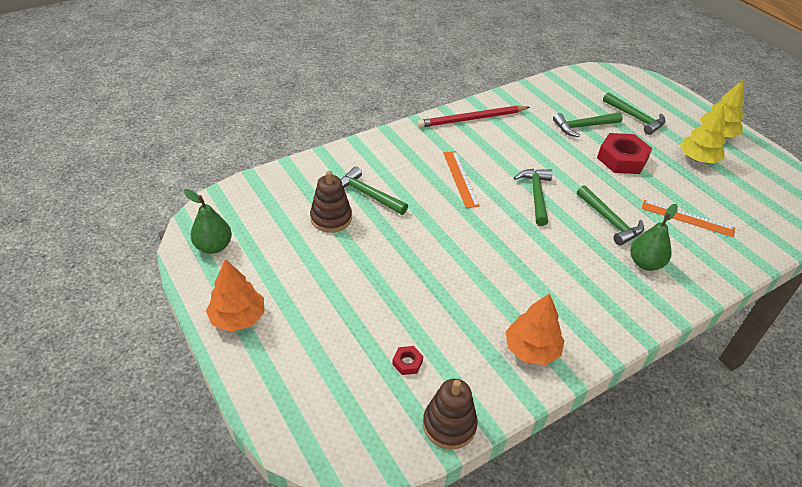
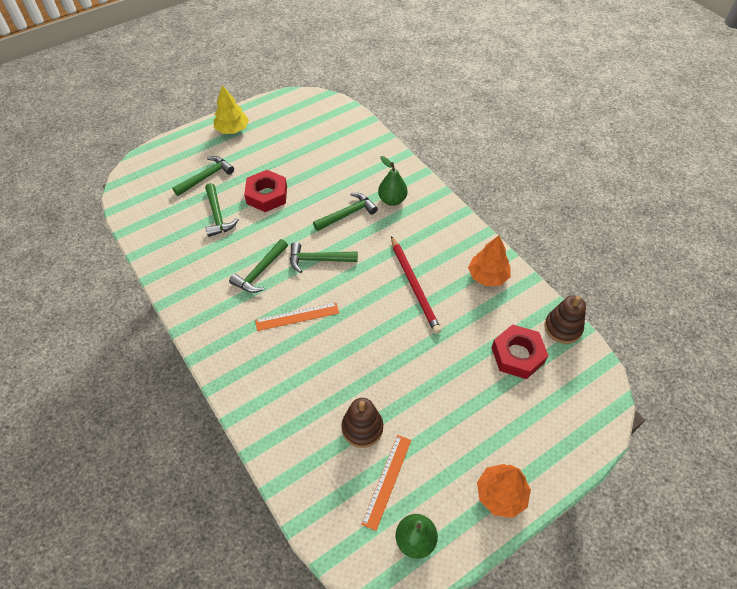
camera: 90 degrees left, 10 degrees up
green hammer [341,167,408,215] -> green hammer moved to [229,239,288,293]
red nut [392,346,423,375] -> red nut [491,324,549,379], size x2.26
red pencil [417,105,530,128] -> red pencil moved to [391,236,442,334]
orange ruler [642,200,735,237] -> orange ruler moved to [361,435,411,531]
yellow tree [680,104,726,163] -> none

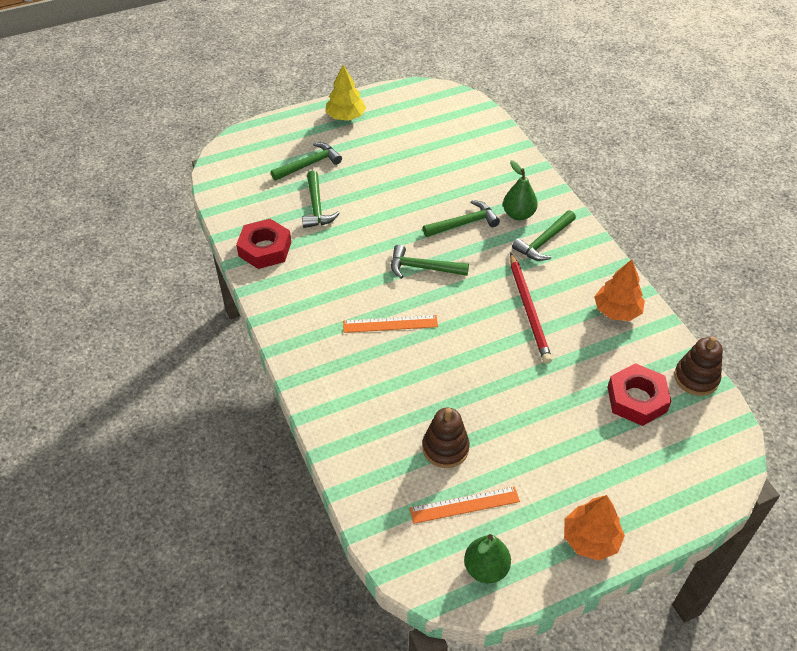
camera: 10 degrees right, 5 degrees down
green hammer [229,239,288,293] -> green hammer moved to [512,210,576,261]
red nut [244,170,287,212] -> red nut moved to [236,219,291,269]
orange ruler [361,435,411,531] -> orange ruler turned 45 degrees clockwise [410,486,520,524]

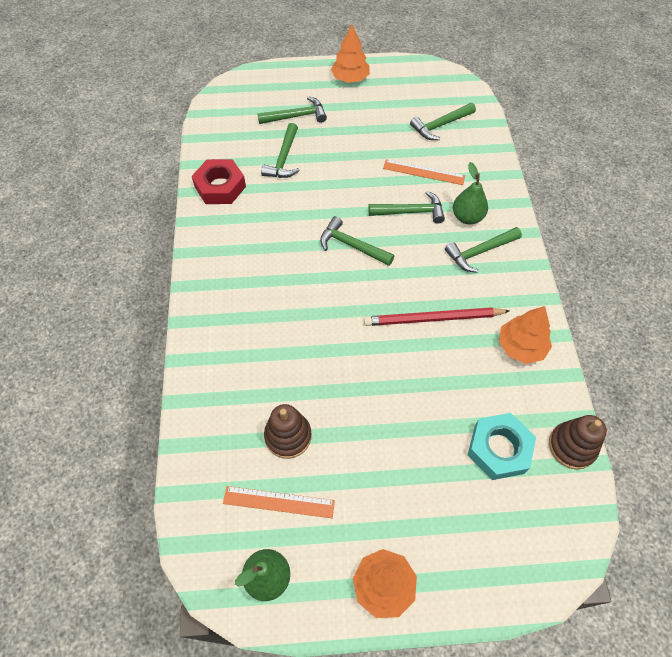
camera: 20 degrees right, 10 degrees up
yellow tree [325,64,366,121] -> orange tree [331,25,370,83]
orange ruler [343,315,438,333] -> orange ruler moved to [383,159,465,185]
red pencil [510,253,552,364] -> red pencil turned 75 degrees clockwise [364,307,509,326]
red nut [608,363,672,426] -> turquoise nut [468,413,536,480]
none -> green hammer [410,103,476,140]

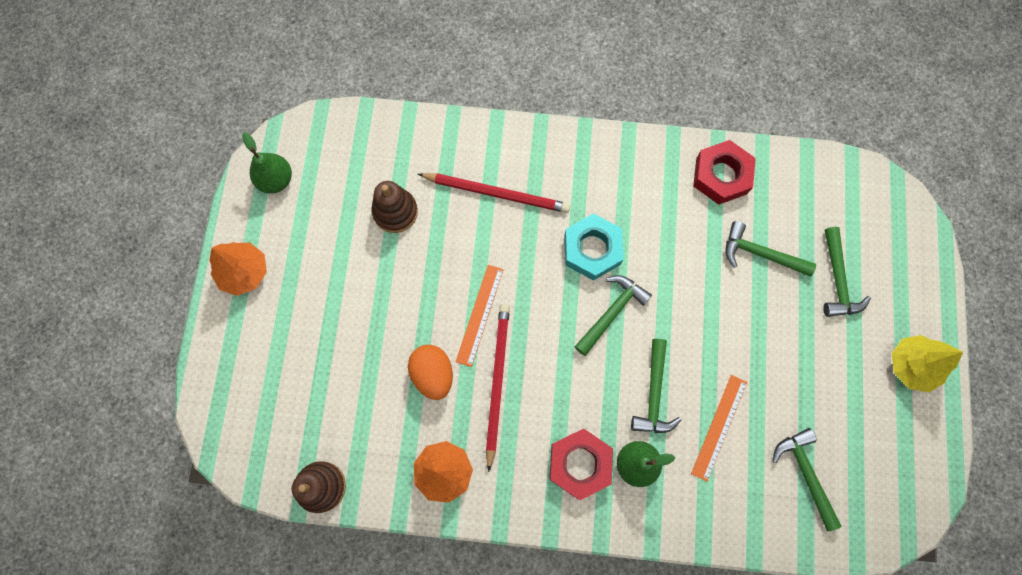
camera: 100 degrees right, 15 degrees up
orange ruler [223,486,335,518] -> orange ruler moved to [456,265,504,367]
orange tree [331,25,370,83] -> yellow tree [892,335,963,392]
green hammer [445,227,522,273] -> red nut [549,428,613,500]
turquoise nut [468,413,536,480] -> turquoise nut moved to [565,213,624,281]
none -> orange egg [408,345,453,400]
none -> red pencil [418,173,570,213]

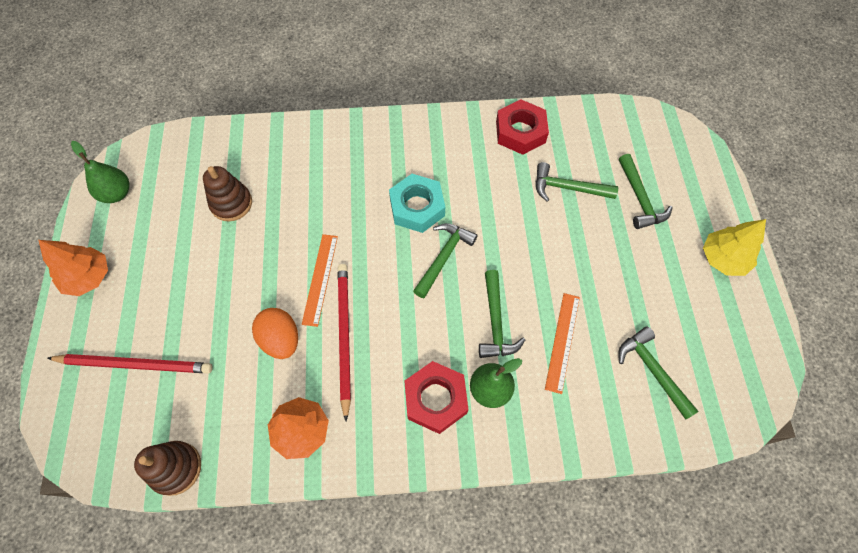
camera: 10 degrees left, 10 degrees down
red pencil [418,173,570,213] -> red pencil moved to [47,354,213,373]

